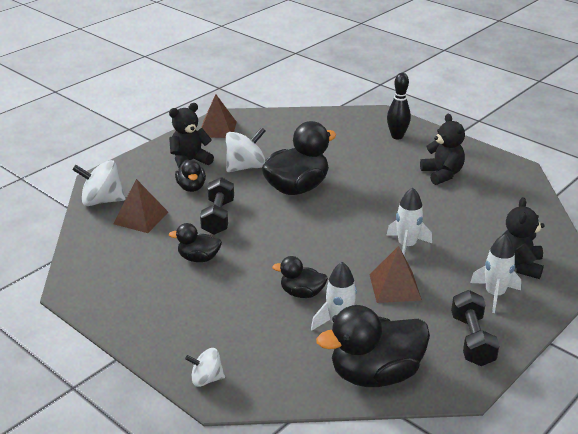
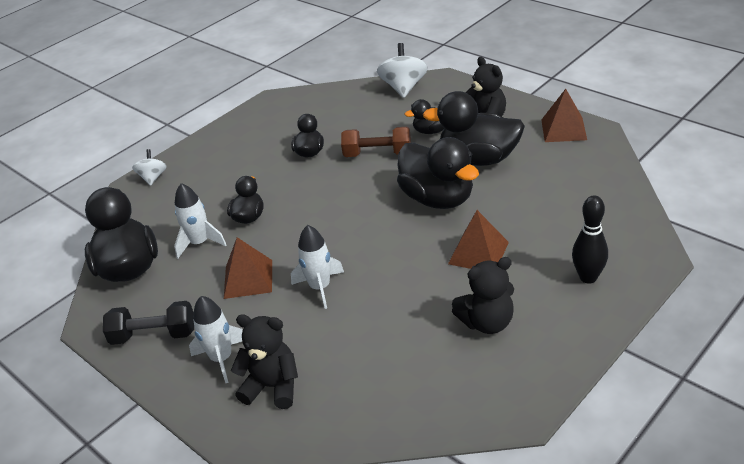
camera: 95 degrees right, 5 degrees up
brown pyramid [113,179,168,233] -> brown pyramid moved to [448,210,509,269]
black dumbbell [200,177,234,235] -> brown dumbbell [341,127,411,157]
white spinning top [226,127,265,172] -> black duck [423,91,525,166]

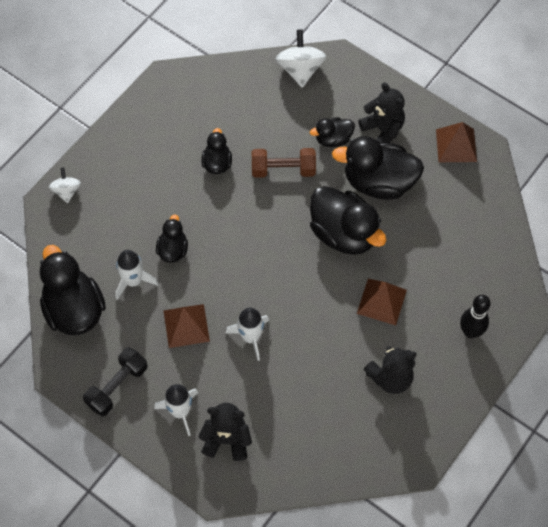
camera: 10 degrees left, 25 degrees up
black dumbbell [103,301,194,345] -> black dumbbell turned 45 degrees counterclockwise [83,347,147,417]

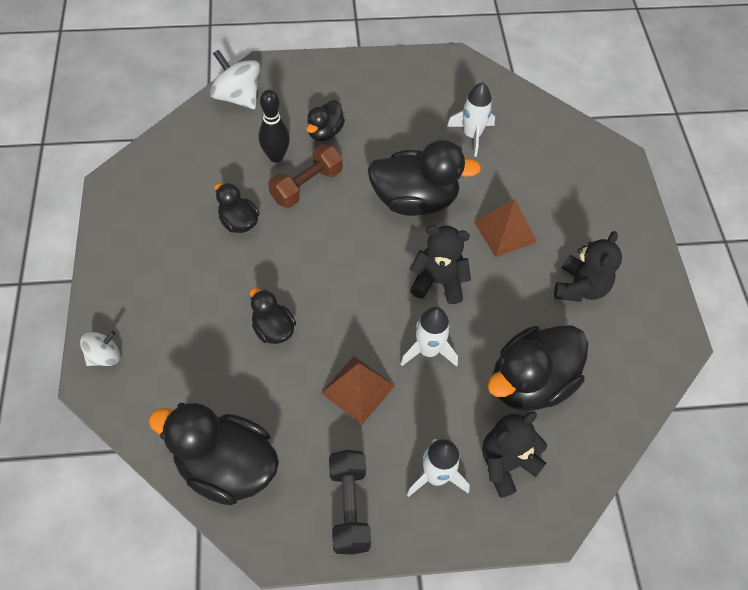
camera: 45 degrees left, 5 degrees down
white spinning top [49,167,81,203] -> white spinning top turned 105 degrees clockwise [80,331,120,366]
white rocket [115,250,159,300] -> white rocket moved to [447,82,495,157]
black duck [332,136,424,200] -> black duck moved to [487,325,588,411]
black teddy bear [358,82,405,143] -> black teddy bear moved to [409,225,471,304]
brown pyramid [436,122,477,162] -> none
black bowling pin [460,295,490,338] -> black bowling pin moved to [259,90,290,163]

